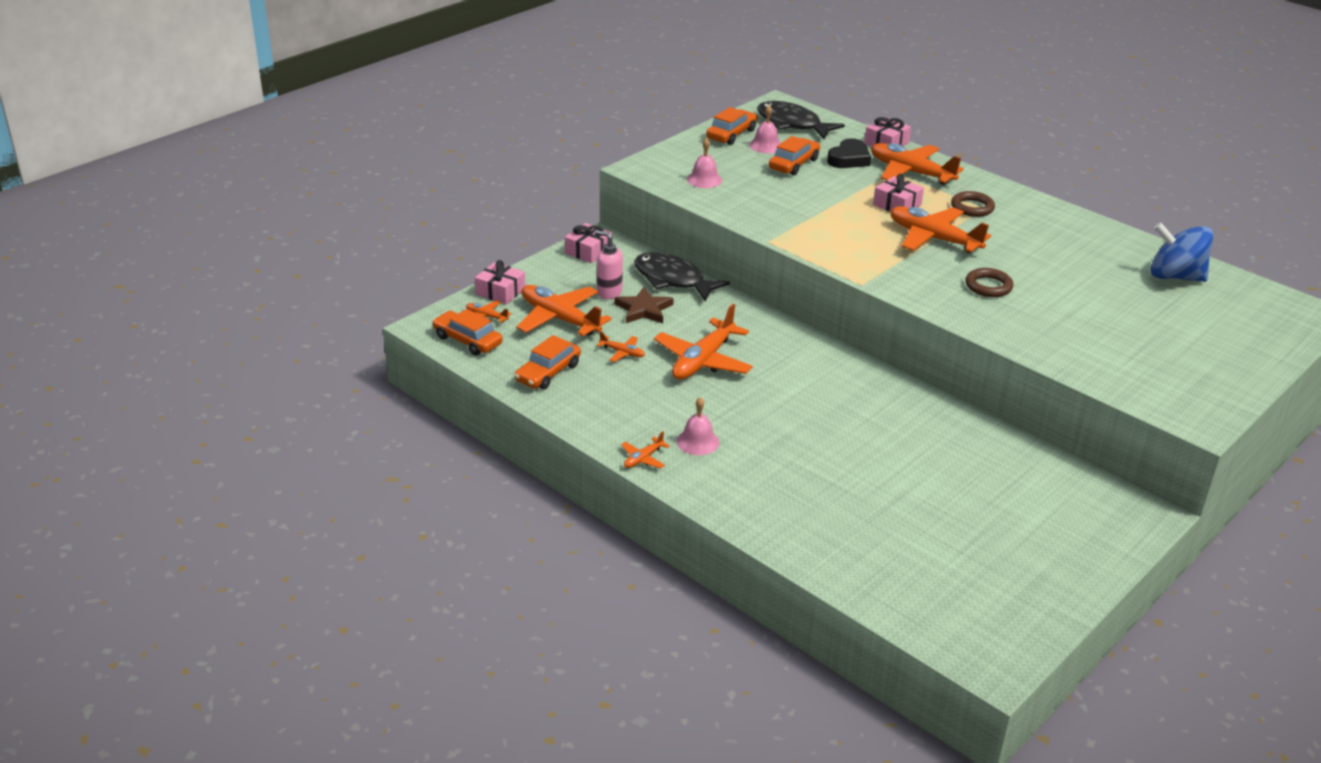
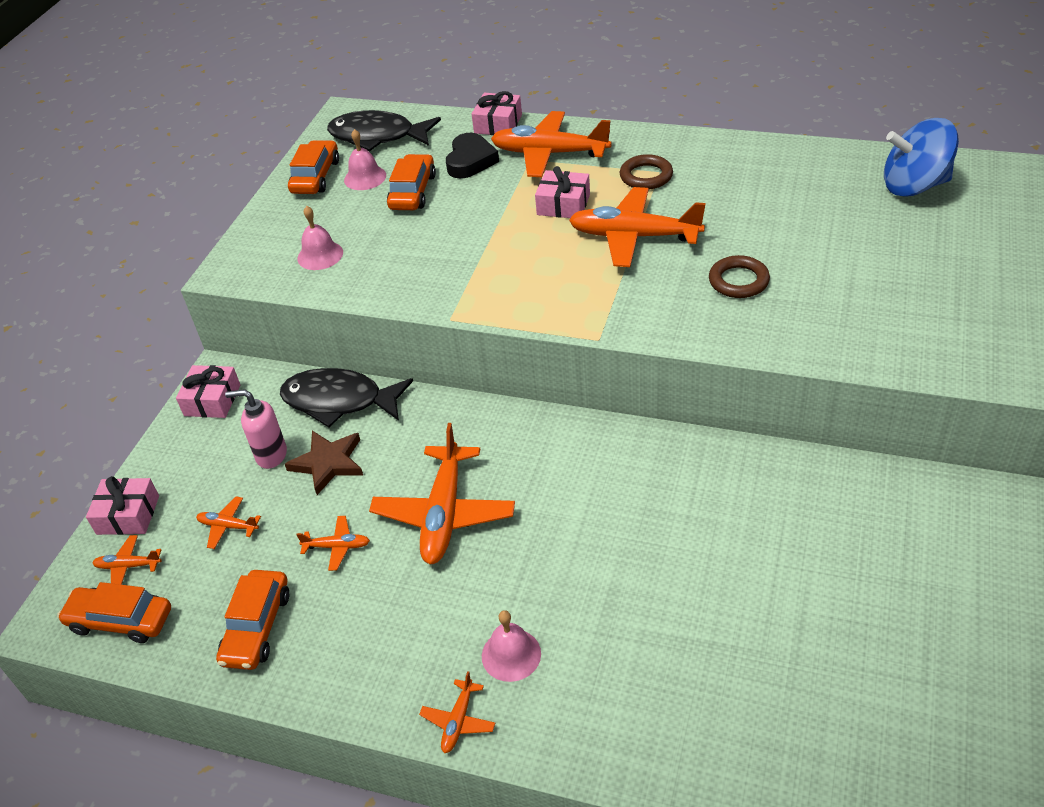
camera: 20 degrees left, 10 degrees up
orange plane [517,285,612,336] -> orange plane [196,497,261,549], size x0.46

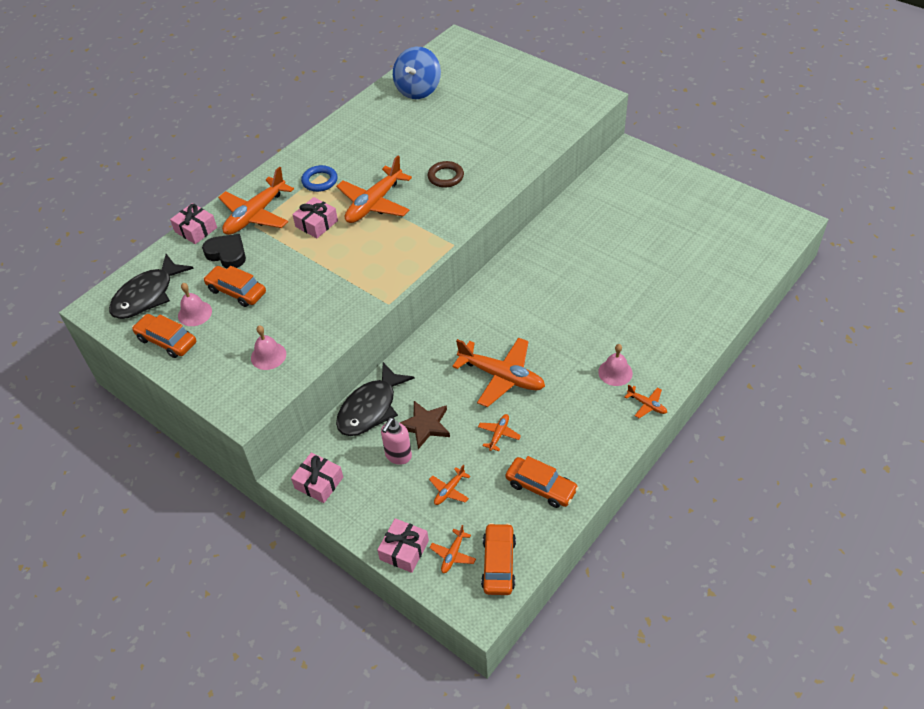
camera: 70 degrees left, 5 degrees up
orange car [57,582,171,643] -> orange car turned 150 degrees clockwise [481,523,516,595]
brown ring [620,154,673,190] -> blue ring [301,165,338,192]

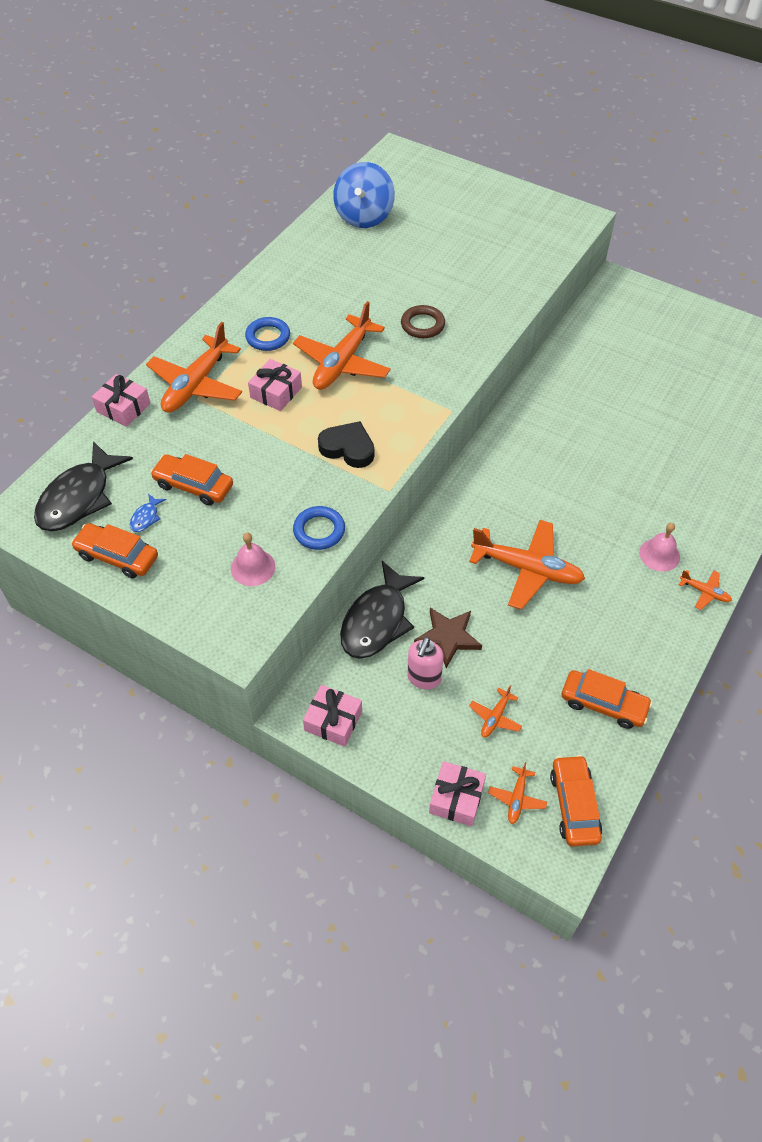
camera: 10 degrees left, 5 degrees up
pink bell [178,283,212,326] -> blue fish [130,494,166,532]
black heart [202,234,246,268] -> black heart moved to [318,421,374,468]
orange plane [478,414,521,451] -> none
none -> blue ring [293,506,345,550]

